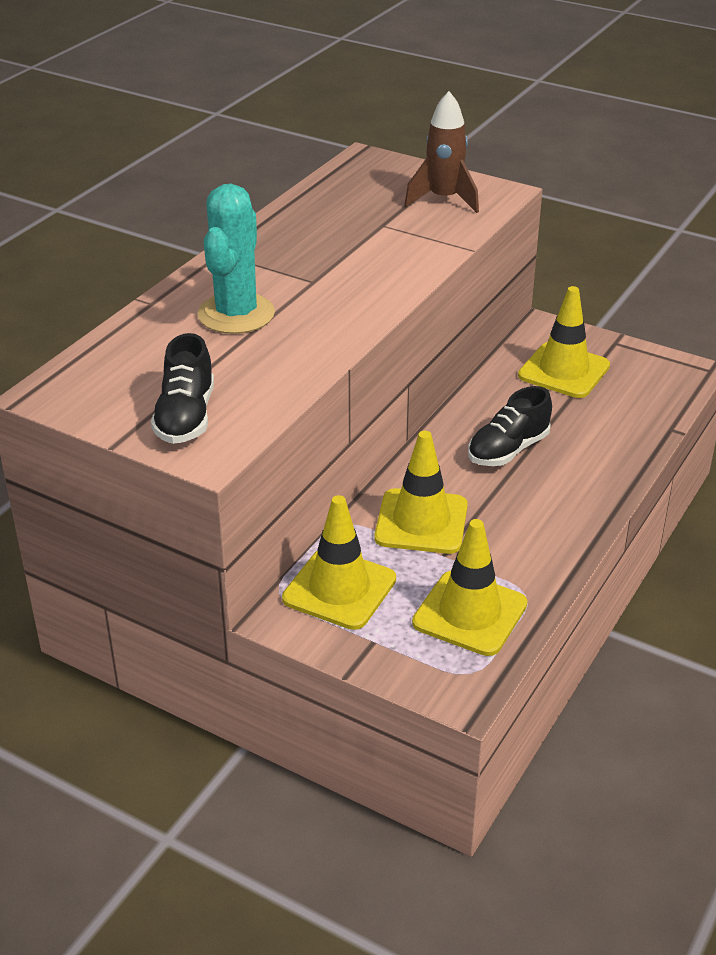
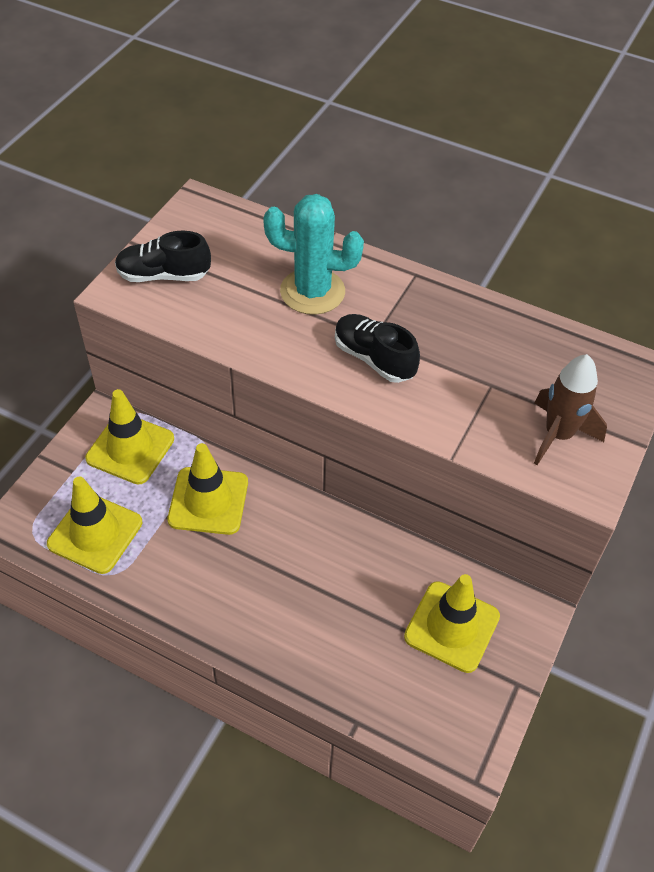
camera: 85 degrees right, 15 degrees up
black shoe [468,386,552,466] -> black shoe moved to [335,314,420,383]

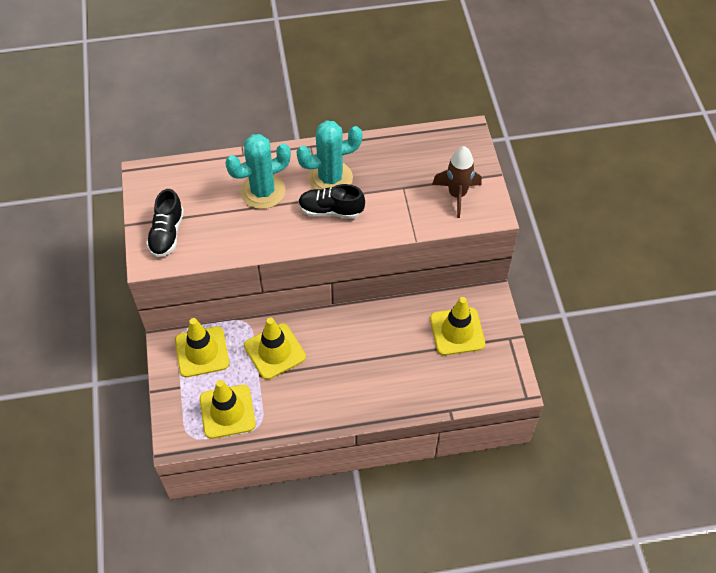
camera: 35 degrees left, 5 degrees up
black shoe [115,231,211,282] -> black shoe turned 45 degrees counterclockwise [146,189,184,257]
none -> turquoise cactus [296,120,362,189]

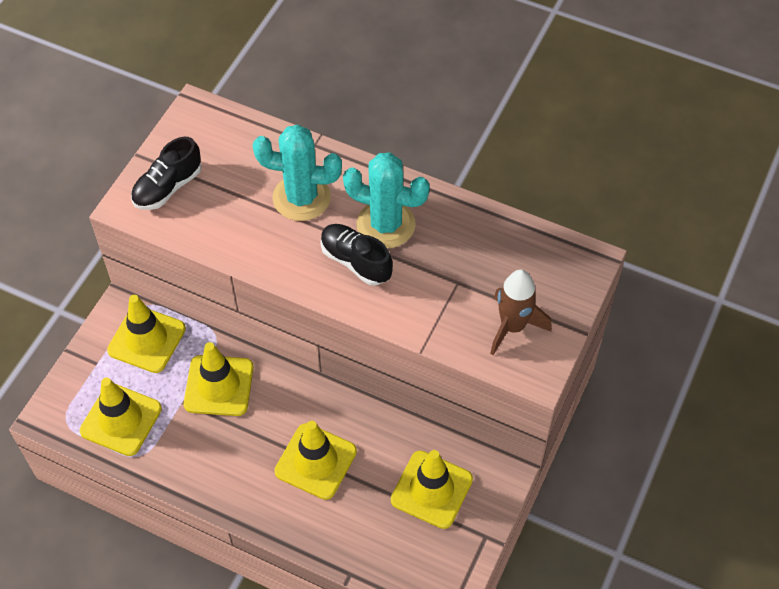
camera: 35 degrees right, 0 degrees up
none -> yellow traffic cone [274,421,357,500]

